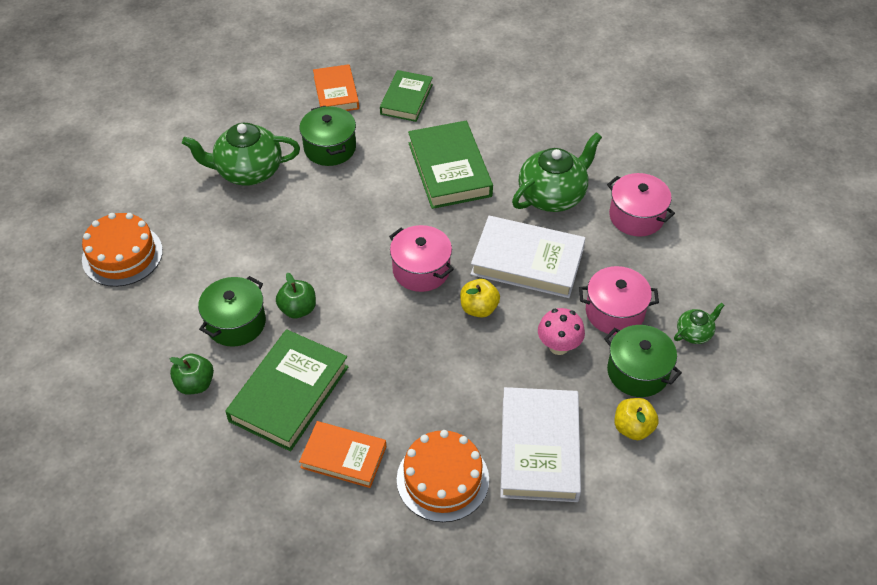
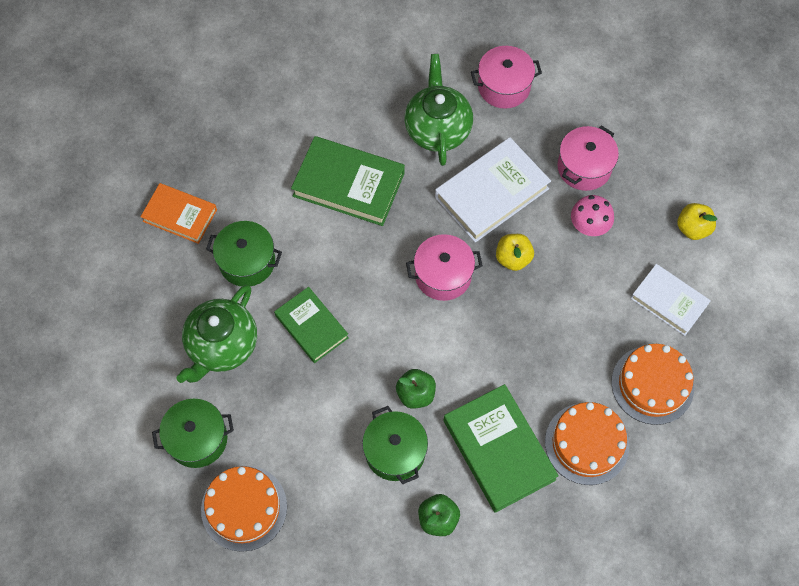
camera: 55 degrees left, 15 degrees up
orange book [299,421,386,488] -> orange cake [545,402,629,485]
green book [380,70,433,122] -> green book moved to [274,287,349,363]
white book [500,387,581,502] -> white book [631,264,711,336], size x0.64
green pot [604,325,682,397] -> green pot moved to [152,399,234,468]
green teapot [674,303,725,344] -> none

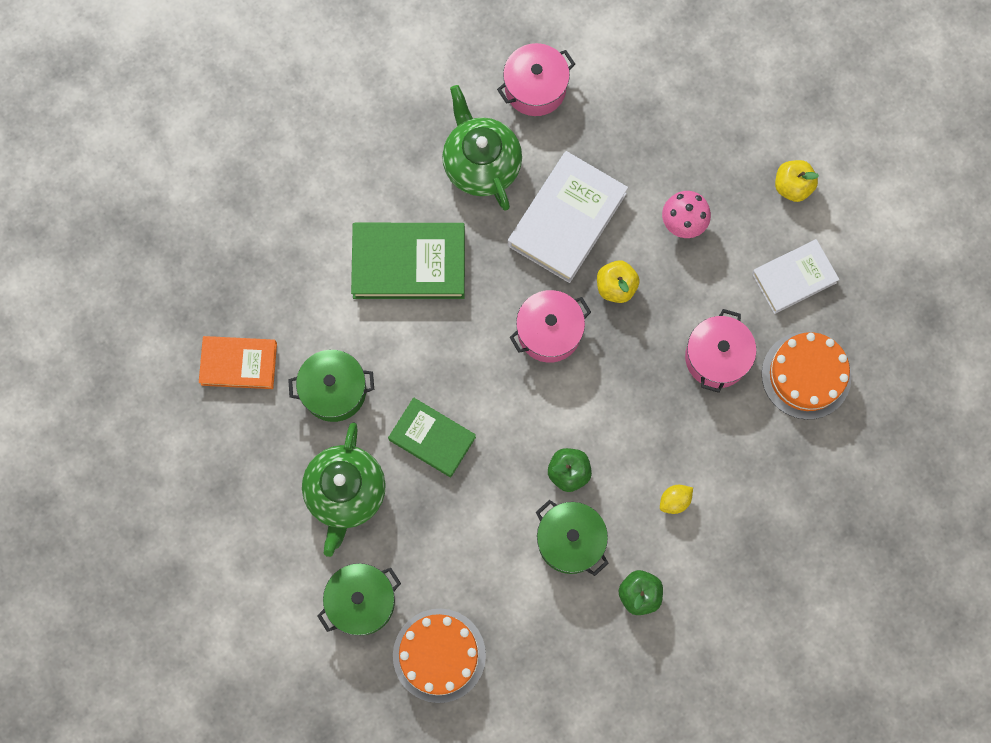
camera: 20 degrees left, 10 degrees up
green book [444,384,559,513] -> yellow lemon [660,485,693,514]
orange cake [545,402,629,485] -> none
pink pot [557,125,619,191] -> pink pot moved to [685,309,756,393]
white book [631,264,711,336] -> white book turned 45 degrees counterclockwise [752,239,839,314]

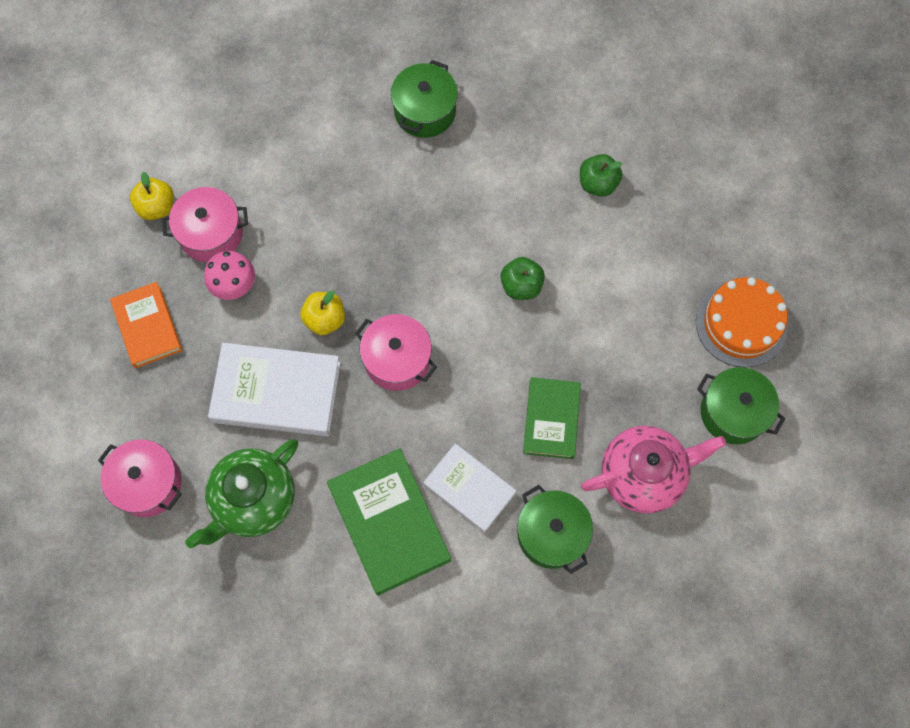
camera: 115 degrees left, 5 degrees down
orange book [199,336,277,389] -> orange book moved to [110,282,182,368]
green teapot [302,422,386,557] -> pink teapot [581,426,726,514]
green pot [536,500,609,576] -> green pot moved to [391,60,458,138]
yellow lemon [660,485,693,514] -> none
pink pot [685,309,756,393] -> pink pot moved to [162,187,248,262]
white book [752,239,839,314] -> white book moved to [424,443,516,533]
orange cake [762,332,851,419] -> none

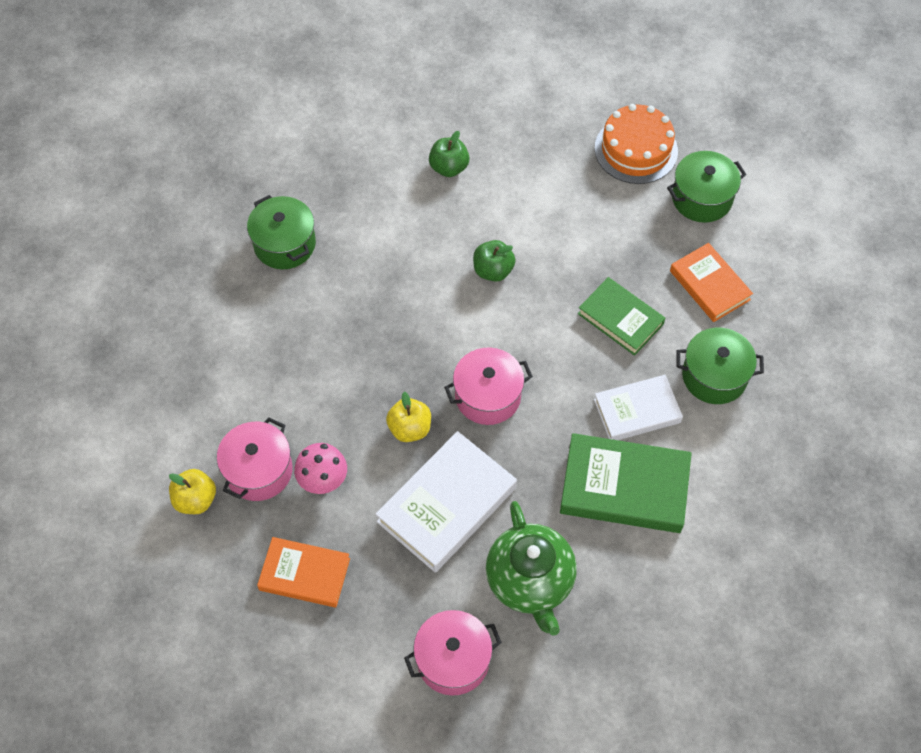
camera: 55 degrees left, 10 degrees down
pink teapot [581,426,726,514] -> orange book [670,243,753,322]

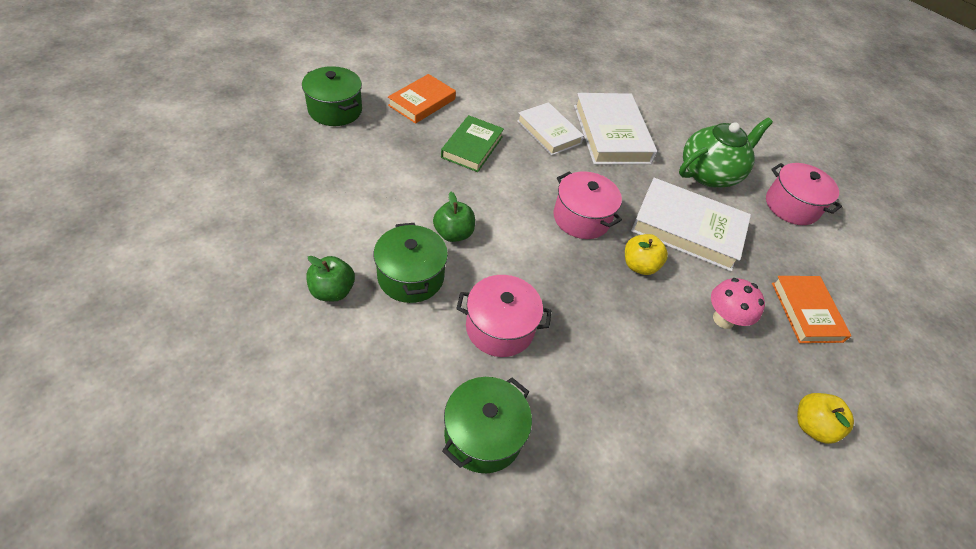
camera: 115 degrees left, 10 degrees down
pink pot [217,417,293,501] -> pink pot moved to [456,275,551,357]
green book [560,433,692,533] -> white book [574,93,657,164]
orange cake [595,104,678,184] -> none
green pot [676,328,764,404] -> green pot moved to [374,223,448,303]

